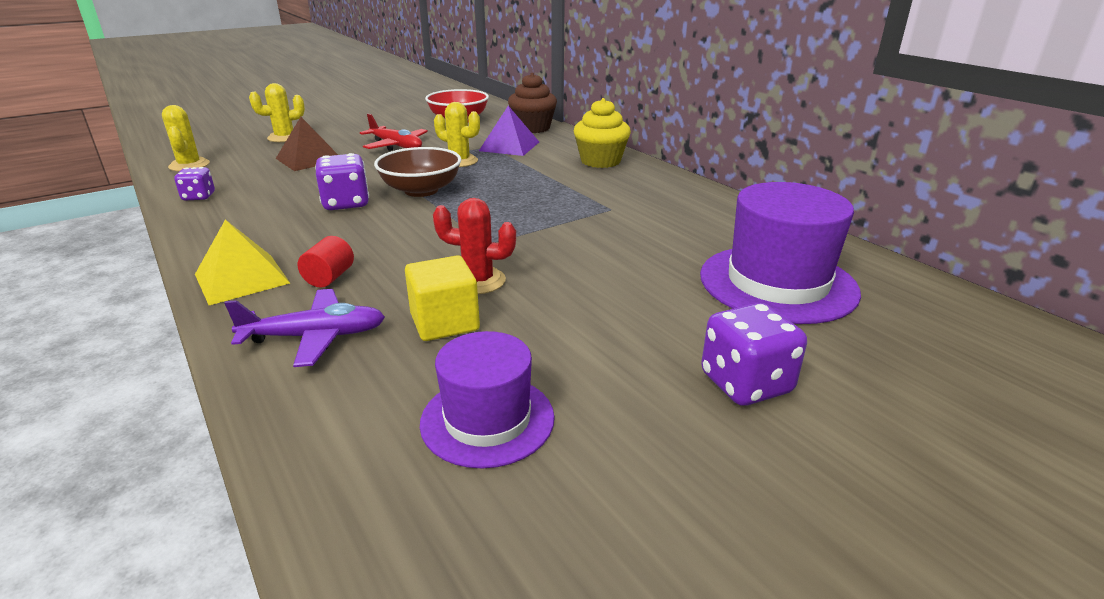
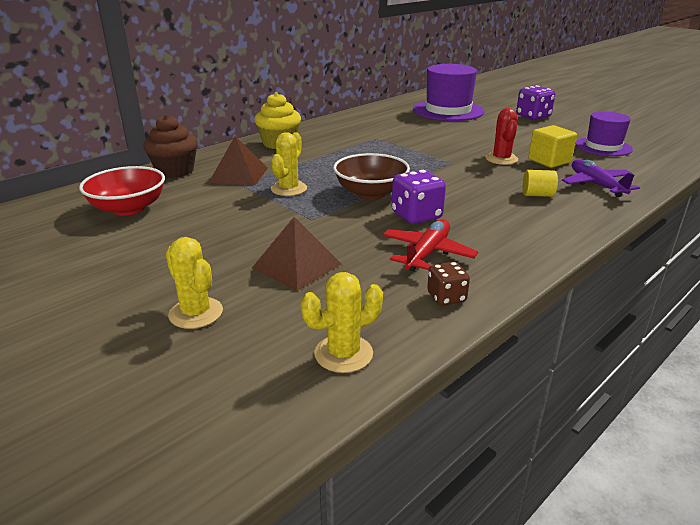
camera: 100 degrees left, 0 degrees up
purple dice [174,167,215,201] -> brown dice [427,262,470,306]
yellow pyramid [195,220,290,305] -> none
red cylinder [298,236,354,288] -> yellow cylinder [523,170,558,197]
red plane [360,114,428,151] -> red plane moved to [382,219,478,272]
purple pyramid [479,106,539,156] -> brown pyramid [209,136,268,186]

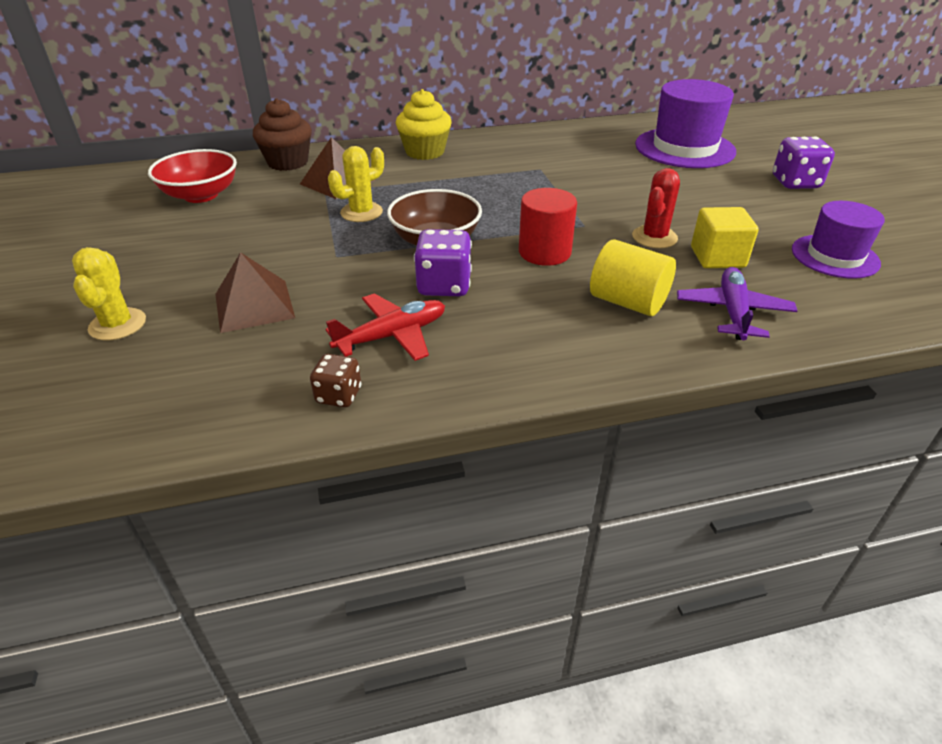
camera: 30 degrees right, 10 degrees up
yellow cactus [301,272,383,373] -> none
yellow cylinder [523,170,558,197] -> yellow cylinder [590,239,676,316], size x1.64
none -> red cylinder [519,188,577,266]

